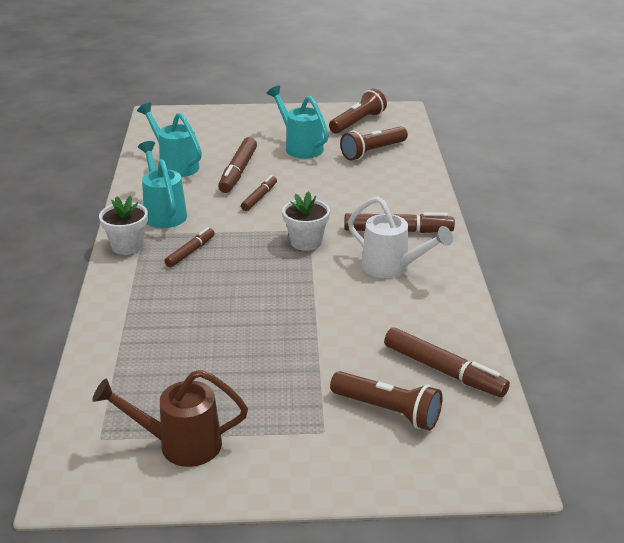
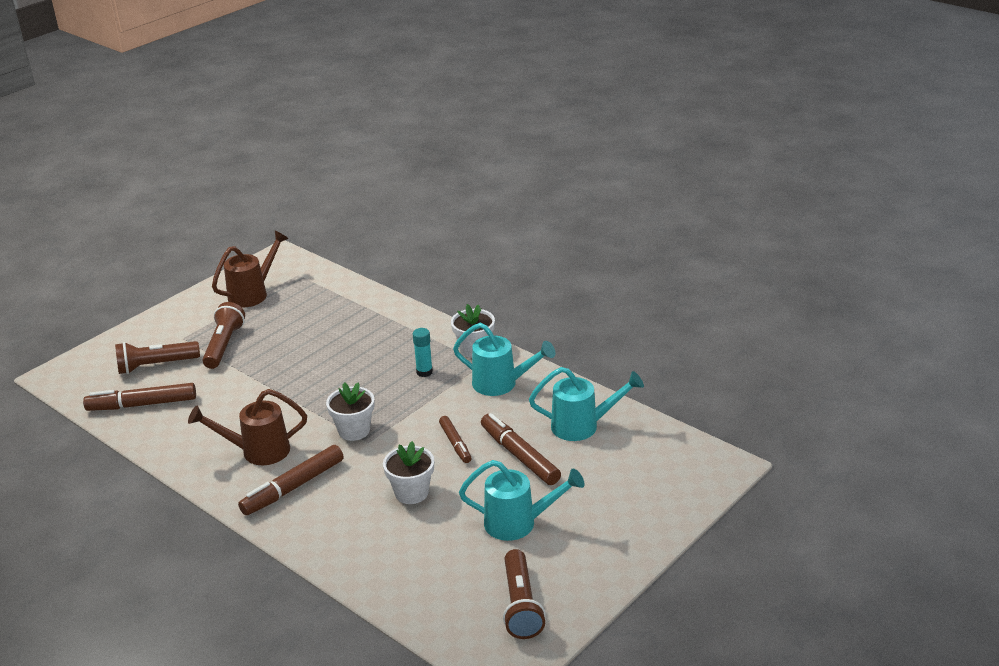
camera: 135 degrees right, 0 degrees up
brown marker [165,228,215,267] -> turquoise glue stick [413,328,433,377]
brown flashlight [340,126,408,160] -> brown flashlight moved to [203,302,245,369]
white watering can [348,196,453,278] -> brown watering can [188,389,307,465]
none -> white flower pot [383,441,434,504]

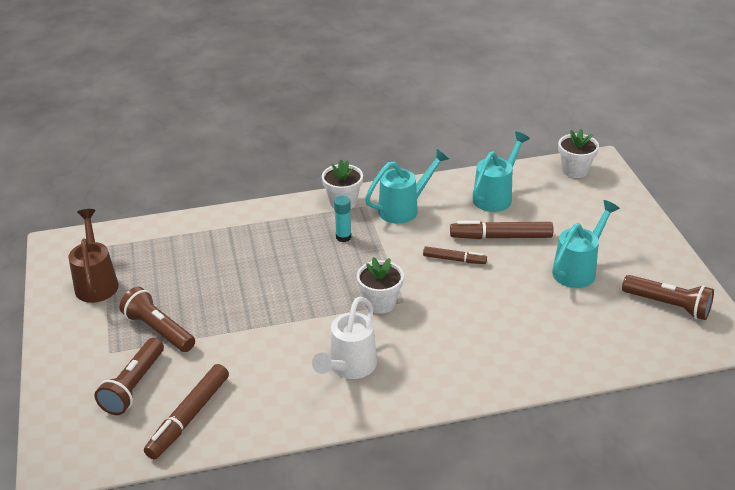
camera: 55 degrees left, 5 degrees up
brown watering can [188,389,307,465] -> white watering can [312,296,377,379]
brown marker [238,445,344,515] -> none
white flower pot [383,441,434,504] -> white flower pot moved to [558,129,599,178]

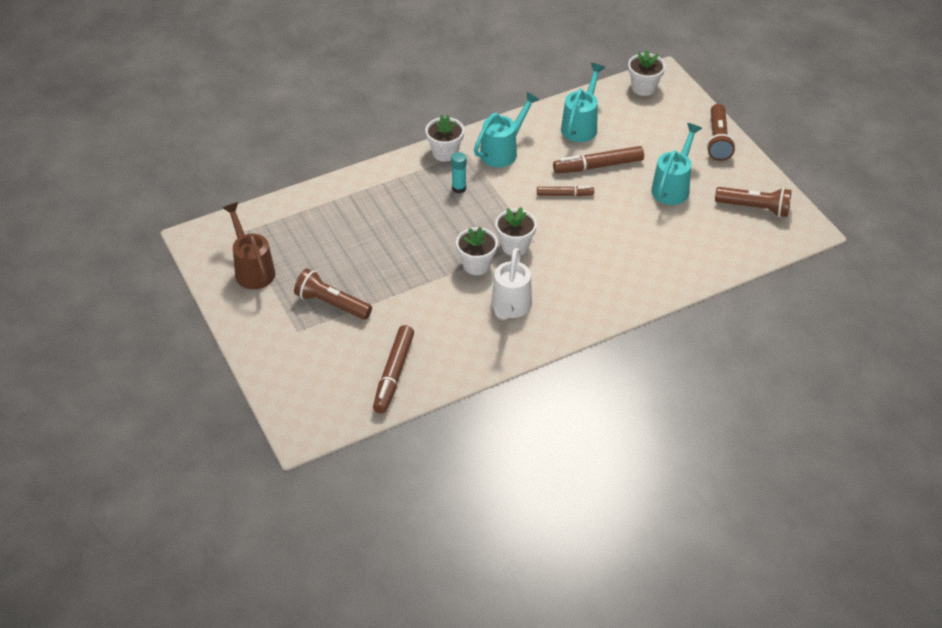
camera: 15 degrees left, 10 degrees up
brown flashlight [95,338,164,415] -> brown flashlight moved to [707,104,735,161]
none -> white flower pot [456,227,498,275]

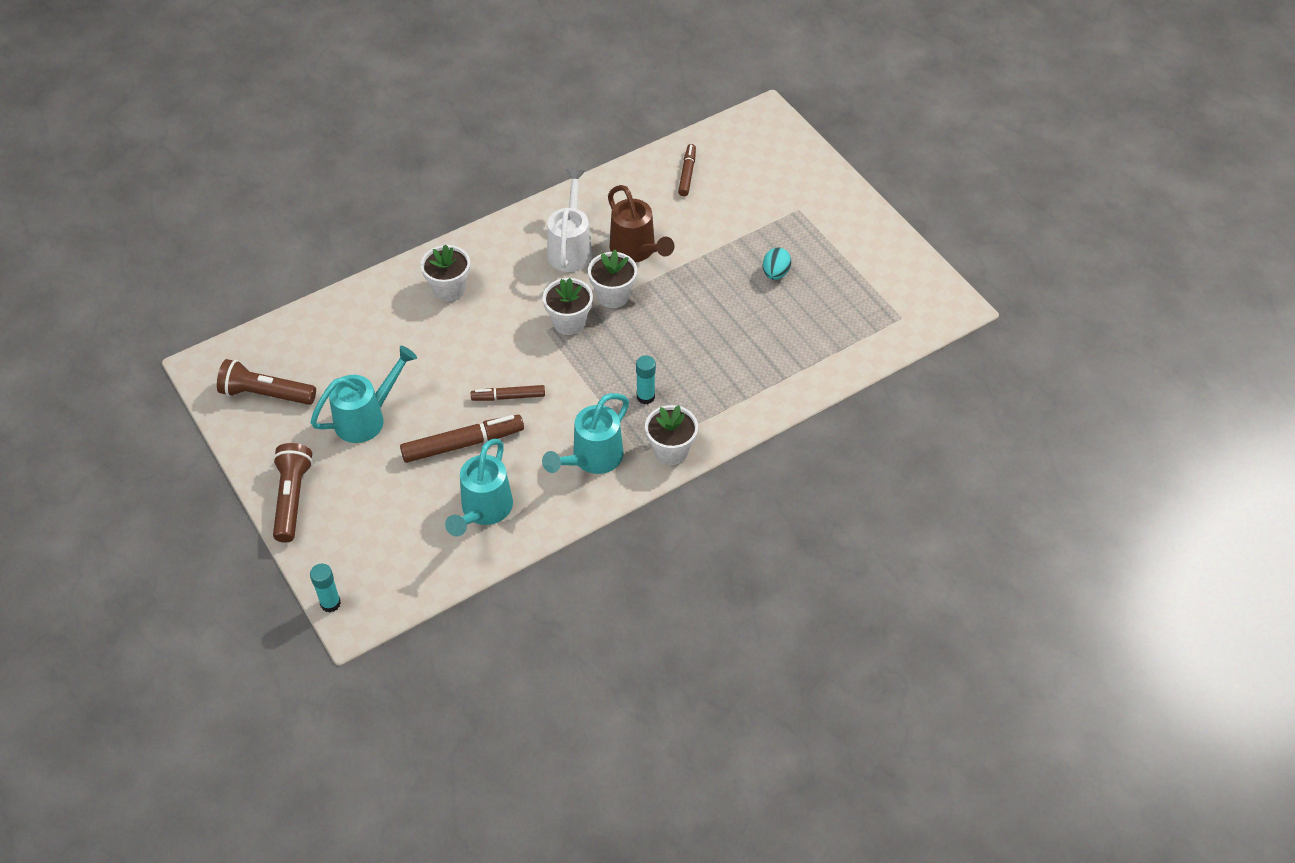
camera: 175 degrees right, 5 degrees up
brown watering can [223,202,275,289] -> brown watering can moved to [608,185,674,262]
brown flashlight [294,269,372,320] -> none
brown marker [373,325,414,414] -> brown marker [678,144,696,196], size x0.61
white flower pot [628,50,665,96] -> white flower pot moved to [421,244,470,301]
turquoise watering can [651,123,702,205] -> turquoise watering can turned 150 degrees counterclockwise [310,346,417,443]
none -> turquoise glue stick [310,564,341,612]
none -> turquoise egg [763,247,791,280]

